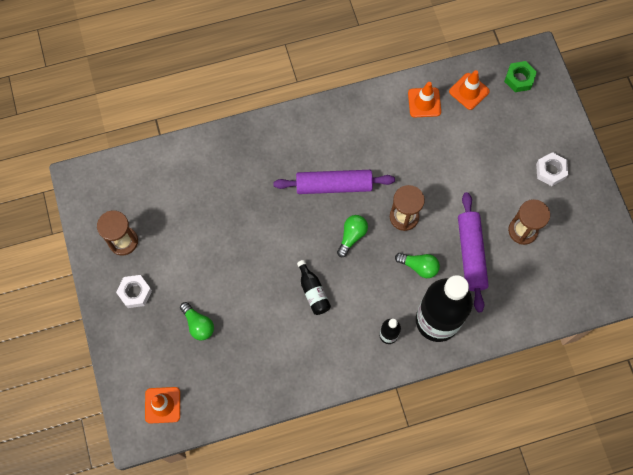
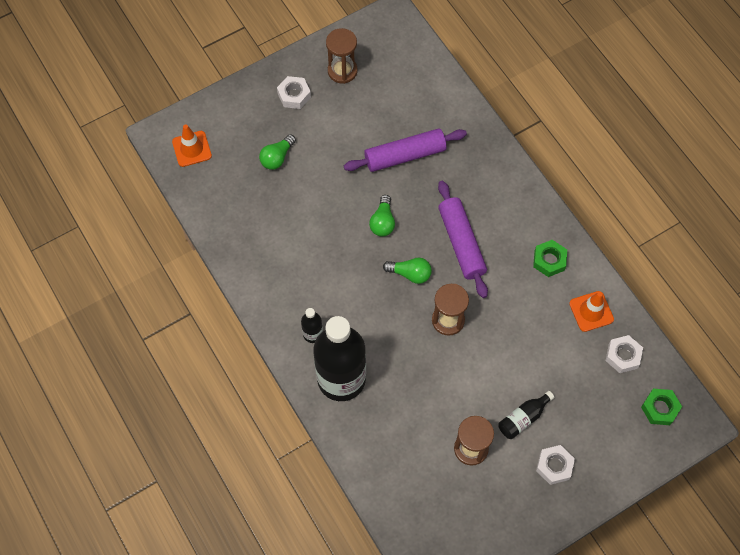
camera: 75 degrees right, 5 degrees down
black bottle [297,260,331,315] -> black bottle moved to [498,391,554,439]
green light bulb [395,253,440,278] -> green light bulb moved to [369,195,395,237]
orange traffic cone [449,70,490,110] -> white nut [605,335,643,373]
purple rolling pin [458,192,489,312] -> purple rolling pin moved to [344,128,467,172]
none -> green nut [533,240,567,277]

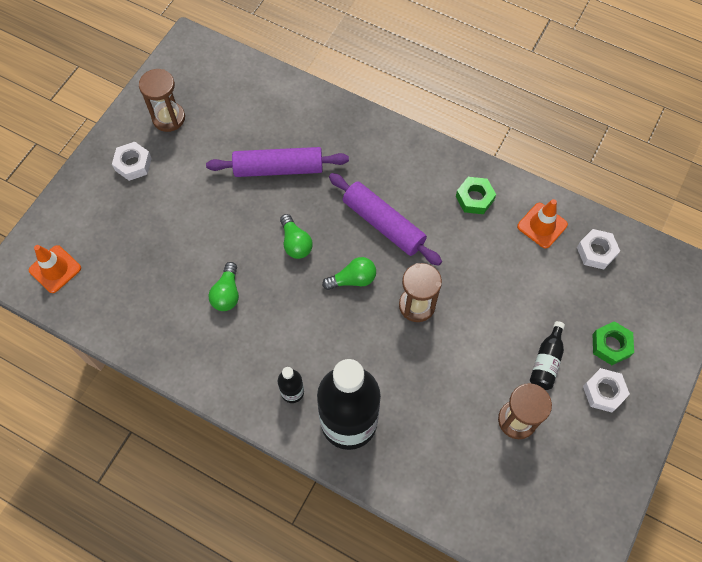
camera: 30 degrees left, 0 degrees up
green light bulb [259,134,296,170] -> green light bulb moved to [209,262,239,311]
purple rolling pin [344,128,467,172] -> purple rolling pin turned 45 degrees clockwise [206,147,349,177]
green nut [641,388,682,425] -> green nut moved to [592,321,634,365]

